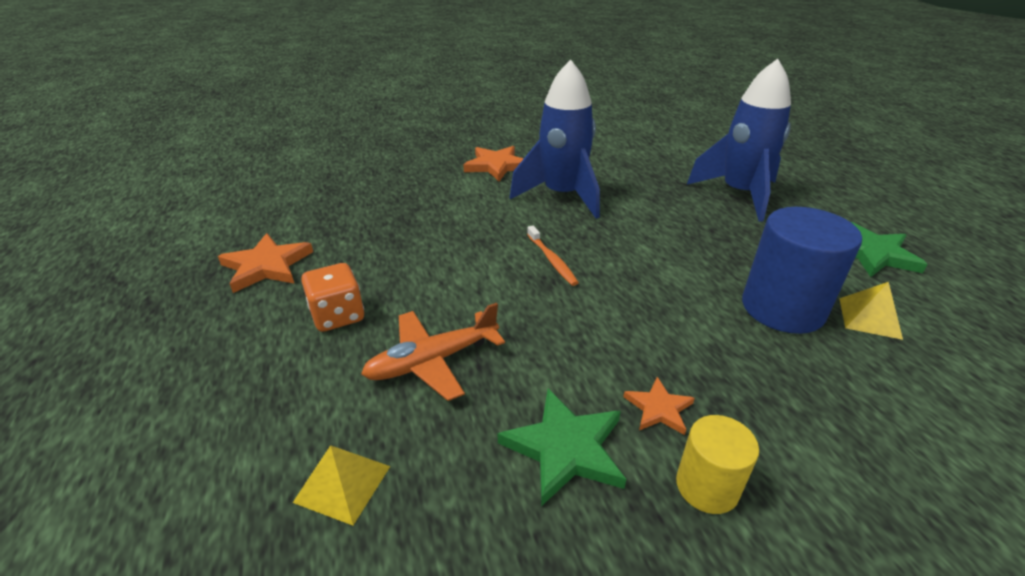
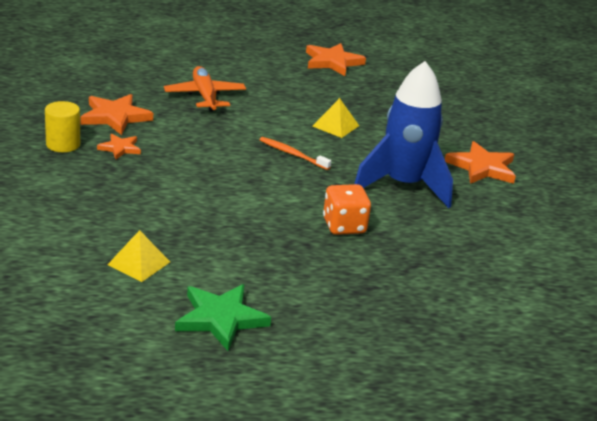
camera: 100 degrees right, 5 degrees down
yellow pyramid [293,445,390,526] -> yellow pyramid moved to [312,98,359,138]
orange dice [301,263,364,332] -> orange dice moved to [323,184,371,235]
green star [498,388,626,506] -> orange star [80,94,153,135]
orange toothbrush [527,226,579,286] -> orange toothbrush turned 45 degrees clockwise [259,137,331,170]
blue rocket [687,59,791,222] -> none
blue cylinder [742,207,862,334] -> none

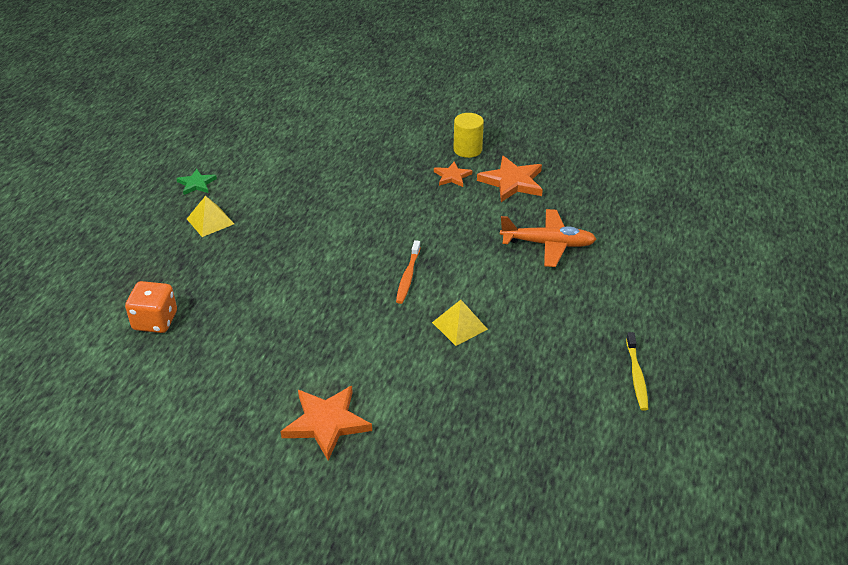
camera: 115 degrees right, 10 degrees up
yellow pyramid [107,230,170,282] -> yellow pyramid moved to [187,196,234,237]
green star [175,284,271,351] -> green star [176,169,217,195], size x0.58
orange toothbrush [259,137,331,170] -> orange toothbrush turned 135 degrees clockwise [396,240,421,304]
orange star [306,43,366,76] -> yellow toothbrush [626,332,648,411]
orange dice [323,184,371,235] -> orange dice moved to [125,281,177,333]
blue rocket [354,61,453,208] -> none

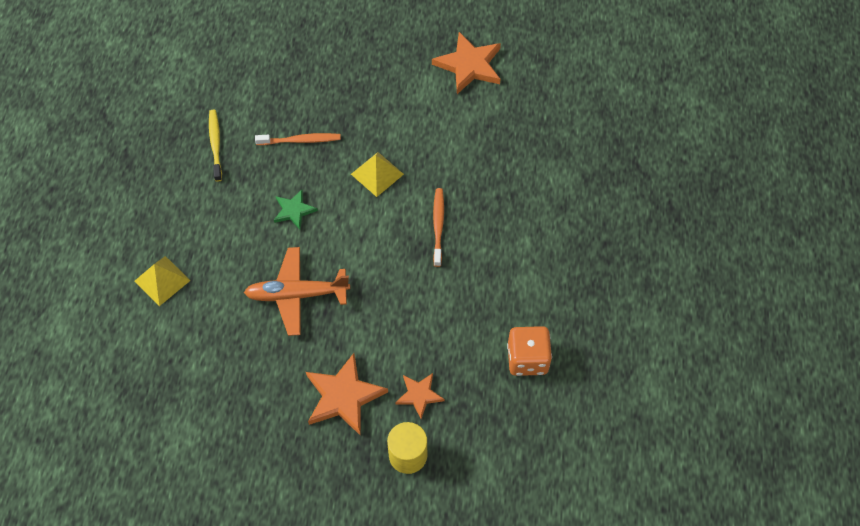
camera: 170 degrees right, 20 degrees up
orange dice [125,281,177,333] -> orange dice moved to [507,326,552,376]
green star [176,169,217,195] -> green star moved to [274,190,318,230]
yellow pyramid [187,196,234,237] -> yellow pyramid moved to [135,256,191,306]
none -> orange toothbrush [255,133,341,145]

